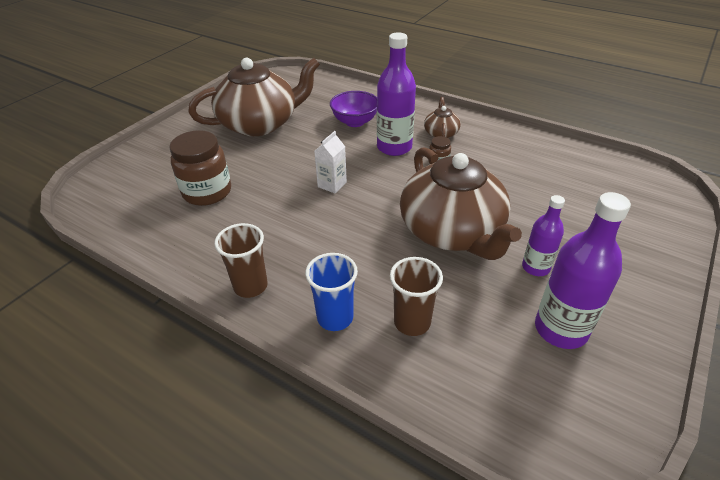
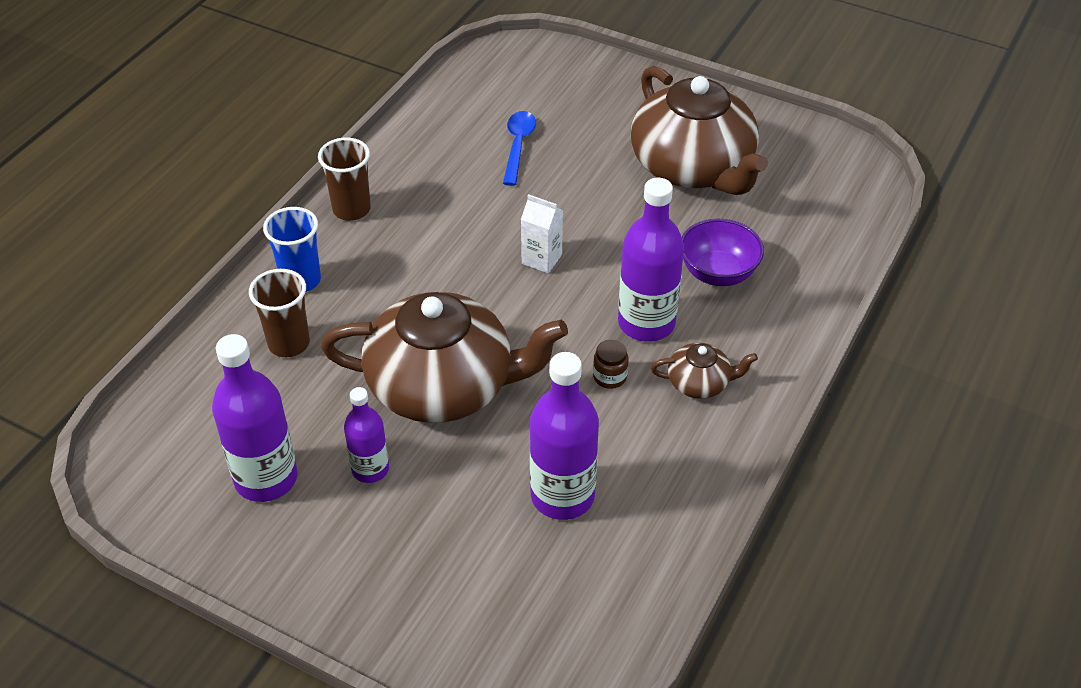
camera: 85 degrees right, 5 degrees up
brown jar [169,130,231,206] -> blue spoon [503,111,536,186]
brown teapot [400,147,522,260] -> brown teapot turned 150 degrees counterclockwise [321,292,568,423]
none -> purple bottle [530,352,599,520]

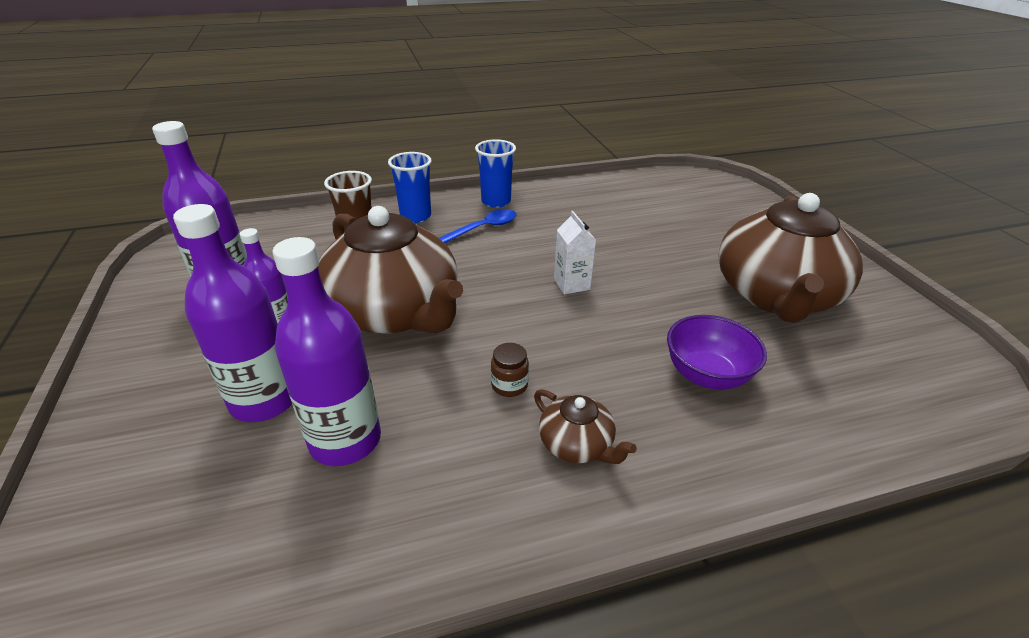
camera: 45 degrees right, 10 degrees down
brown cup [318,137,371,221] -> blue cup [475,139,516,208]
blue spoon [503,111,536,186] -> blue spoon moved to [439,209,517,243]
purple bottle [618,178,684,342] -> purple bottle moved to [173,204,292,422]

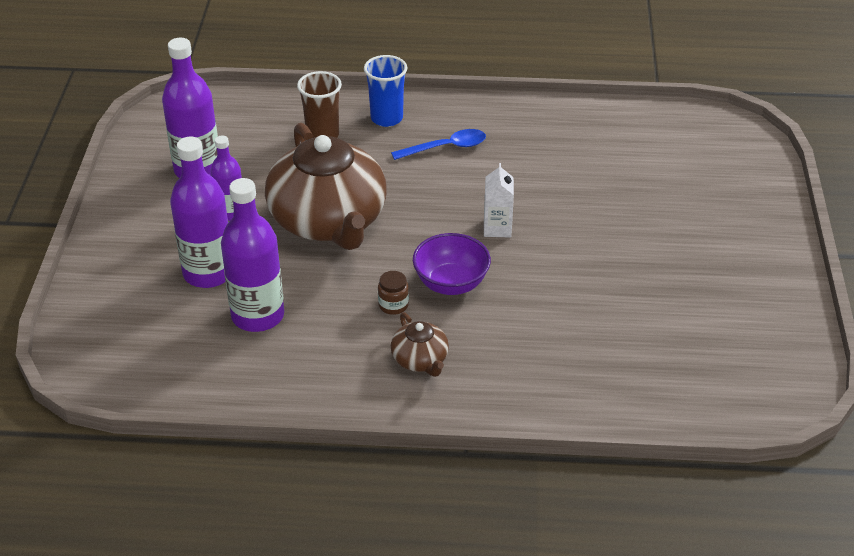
camera: 20 degrees right, 5 degrees up
blue cup [475,139,516,208] -> none
purple bowl [667,315,767,390] -> purple bowl moved to [413,233,491,295]
brown teapot [718,193,863,323] -> none

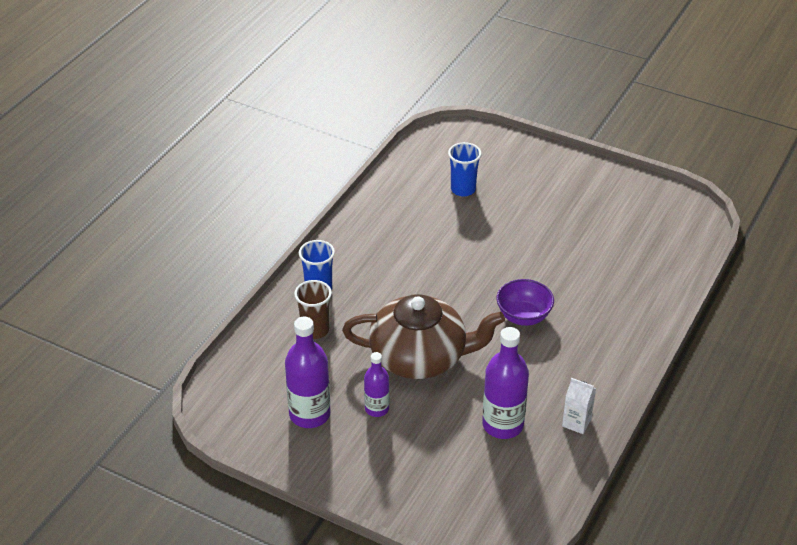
camera: 65 degrees left, 0 degrees up
purple bottle [170,137,228,288] -> none
brown jar [378,271,409,315] -> none
blue spoon [391,129,486,160] -> none
brown teapot [391,312,449,377] -> none
white carton [484,163,514,237] -> white carton moved to [562,378,596,434]
none -> blue cup [448,142,482,197]

